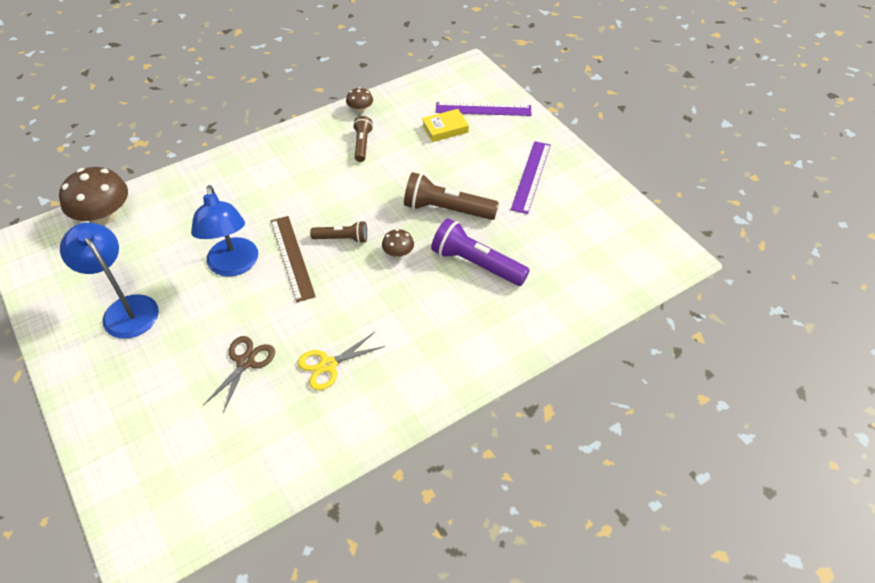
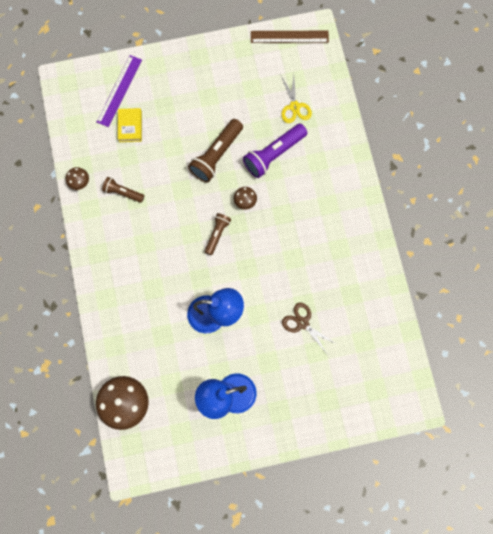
camera: 70 degrees left, 25 degrees up
brown ruler [271,216,316,302] -> brown ruler moved to [251,31,329,43]
yellow scissors [298,332,385,391] -> yellow scissors moved to [281,75,312,123]
purple ruler [511,141,551,214] -> none

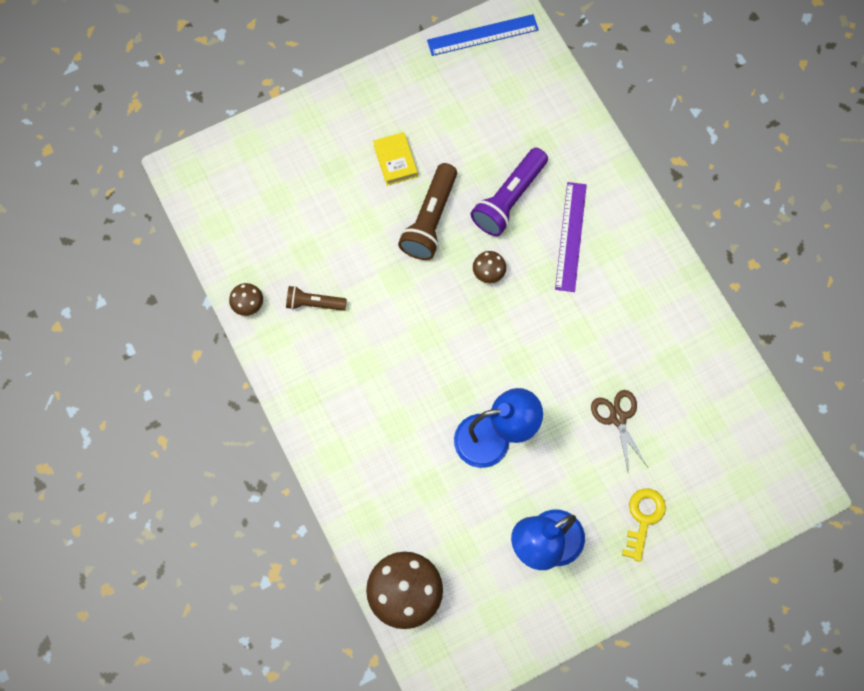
camera: 15 degrees left, 5 degrees down
purple ruler [97,55,142,127] -> purple ruler moved to [555,182,587,292]
yellow book [118,108,142,142] -> yellow book moved to [373,132,418,186]
brown flashlight [205,213,231,255] -> none
brown ruler [251,31,329,43] -> blue ruler [427,14,539,56]
yellow scissors [281,75,312,123] -> none
brown scissors [282,303,336,355] -> brown scissors turned 45 degrees clockwise [591,390,648,470]
none -> yellow key [622,488,666,562]

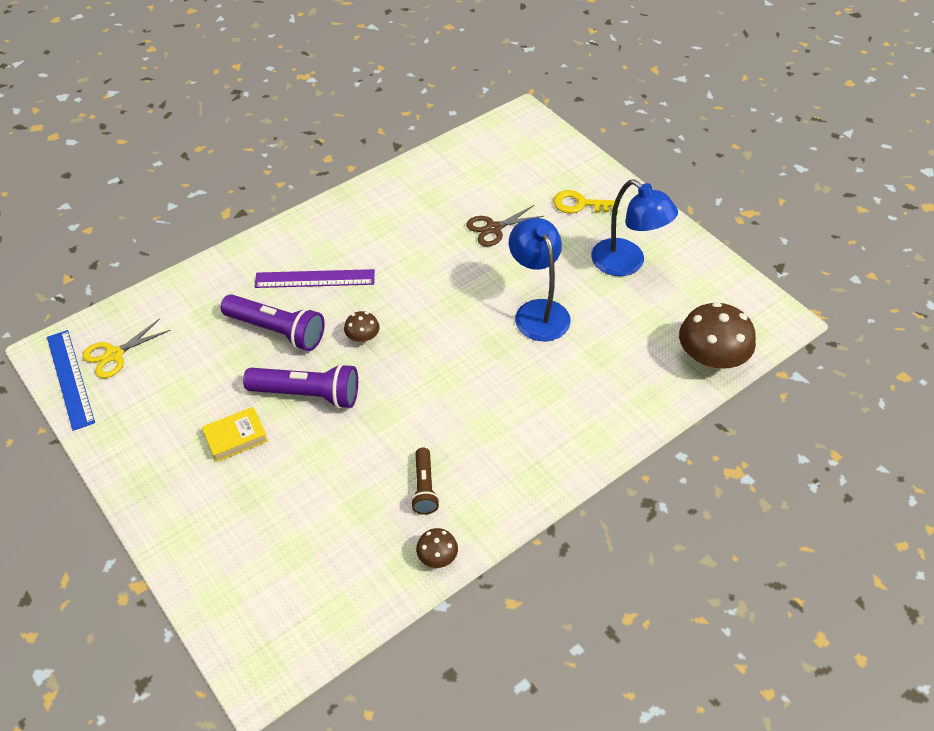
camera: 100 degrees left, 20 degrees down
brown flashlight [398,163,457,260] -> purple flashlight [243,363,358,409]
none -> yellow scissors [82,318,171,378]

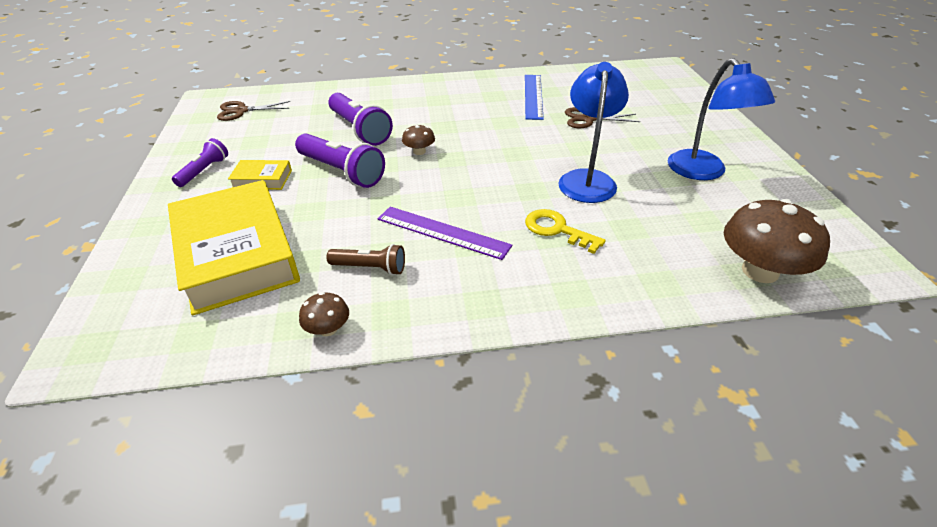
camera: 30 degrees right, 10 degrees down
blue ruler [47,330,95,431] -> blue ruler moved to [525,75,544,120]
yellow scissors [82,318,171,378] -> brown scissors [217,101,290,121]
purple ruler [255,269,375,288] -> purple ruler moved to [378,207,512,260]
brown flashlight [411,448,439,514] -> brown flashlight turned 105 degrees counterclockwise [327,244,405,275]
yellow key [553,190,619,214] -> yellow key moved to [525,209,606,254]
none -> yellow book [168,180,300,315]
none -> purple flashlight [172,138,228,187]

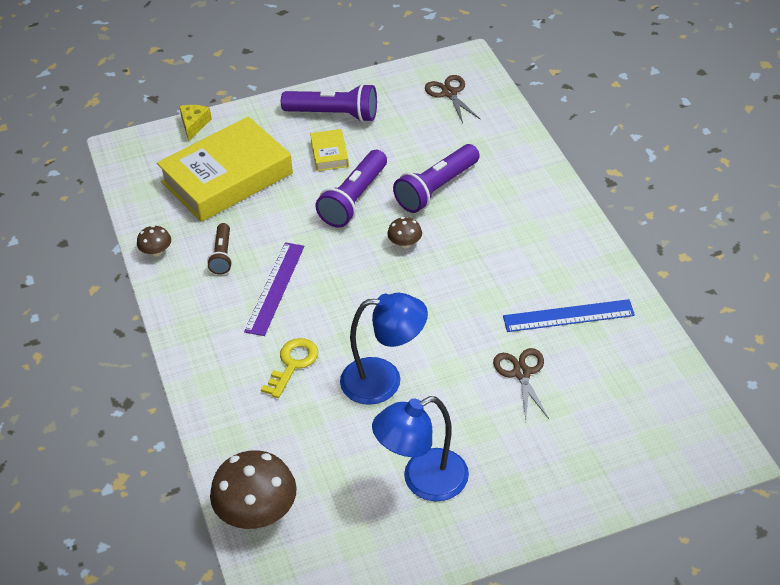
camera: 80 degrees right, 5 degrees up
purple flashlight [172,138,228,187] -> purple flashlight [281,83,377,122], size x1.71
none -> yellow cheese [179,105,212,141]

